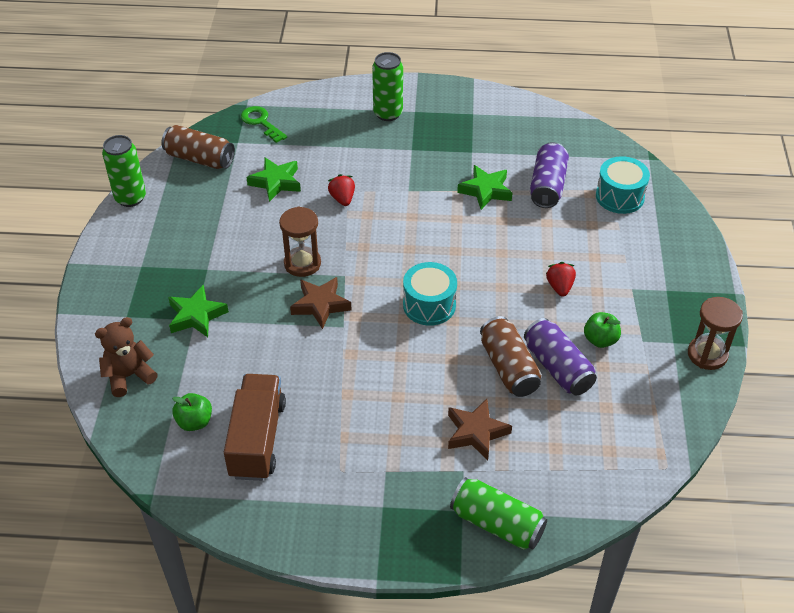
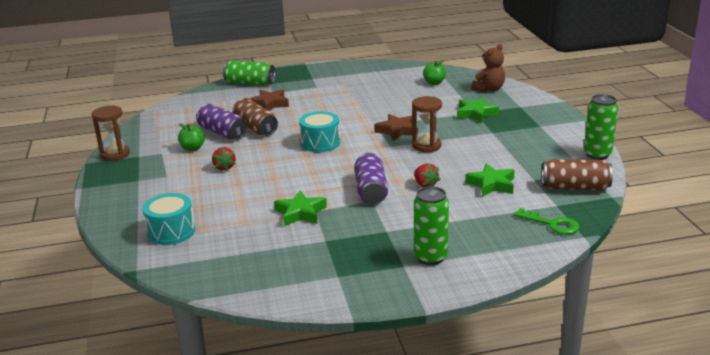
camera: 165 degrees right, 20 degrees down
brown truck [224,374,286,481] -> none
purple can [530,142,569,208] -> purple can moved to [354,152,388,204]

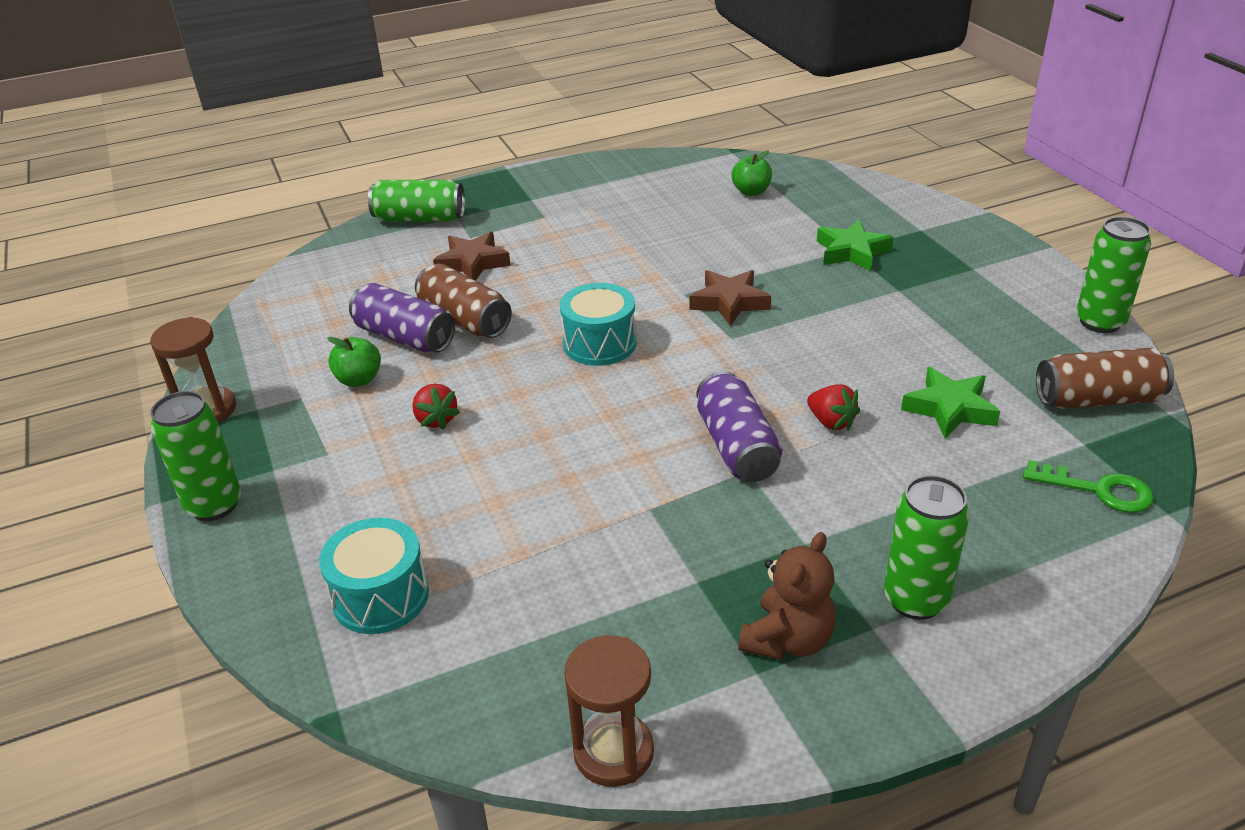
camera: 10 degrees left, 10 degrees up
green star [274,191,327,226] -> none
brown hourglass [412,96,442,152] -> brown hourglass moved to [564,635,654,787]
brown teddy bear [471,44,505,92] -> brown teddy bear moved to [738,532,836,660]
none -> green can [150,391,241,521]

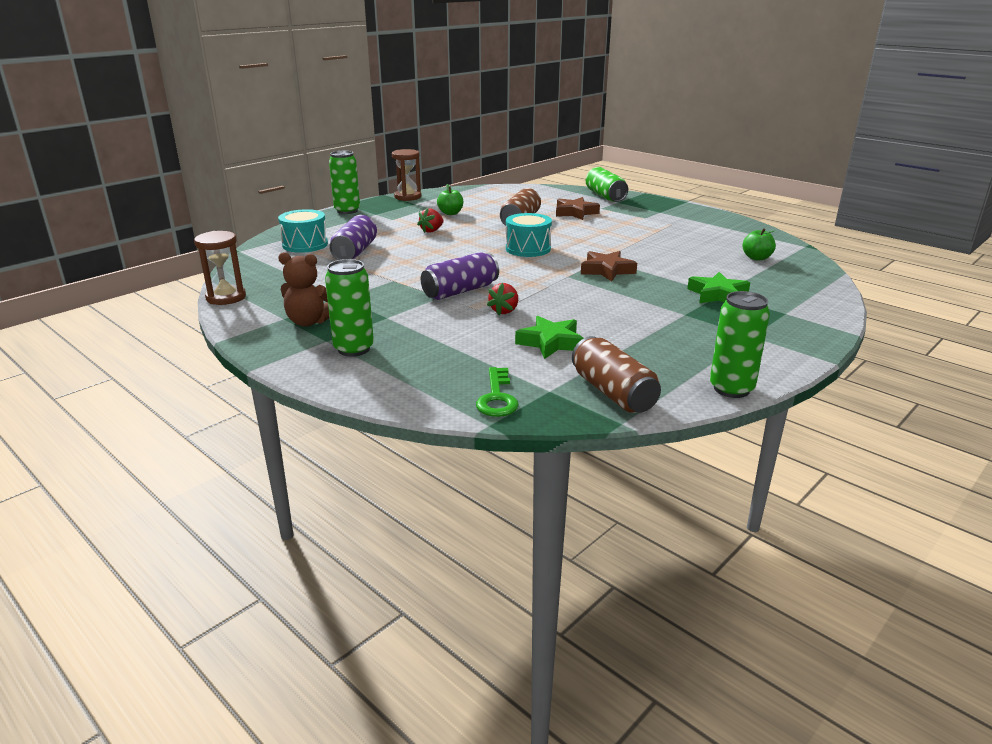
camera: 65 degrees right, 10 degrees down
purple can [349,283,455,353] -> purple can moved to [329,215,377,260]

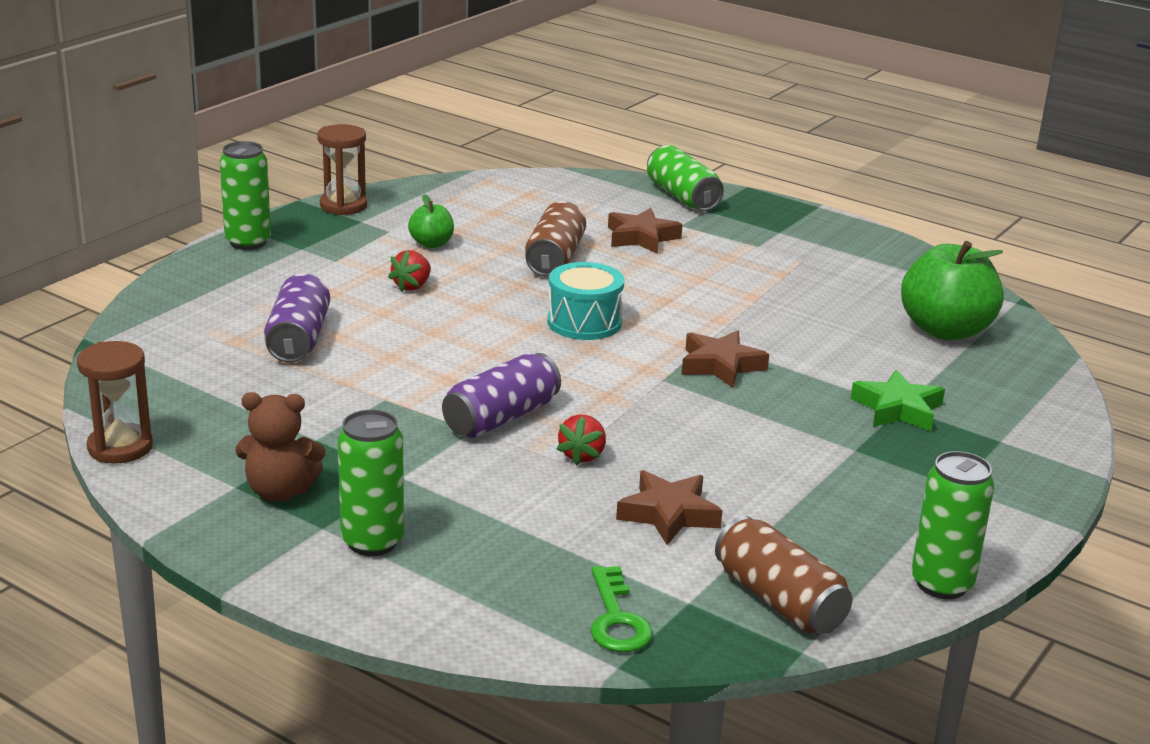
camera: 10 degrees left, 0 degrees up
turquoise drum [278,209,328,253] -> none
green star [515,316,584,359] -> brown star [616,470,723,545]
green apple [743,228,776,260] -> green apple [901,241,1004,340], size x2.01

